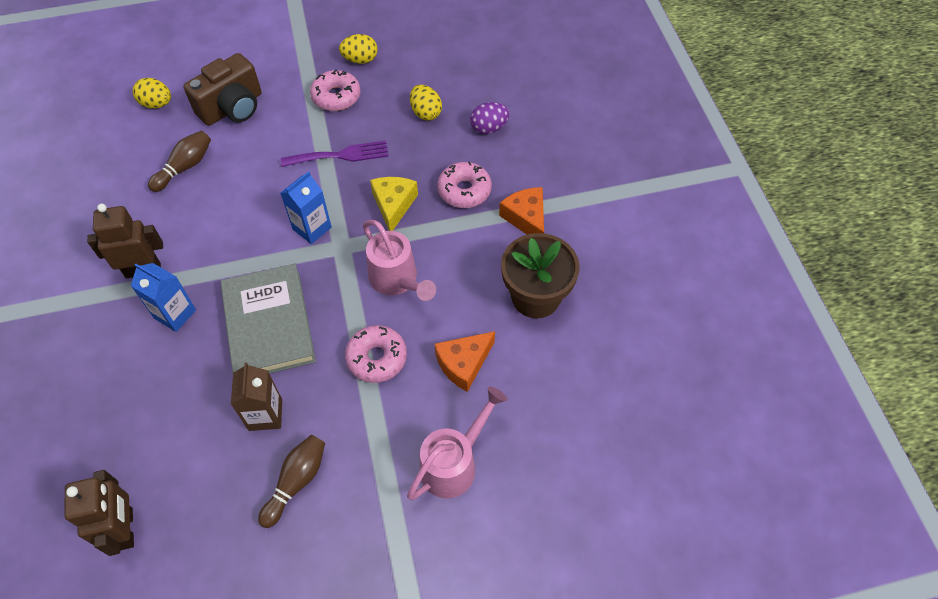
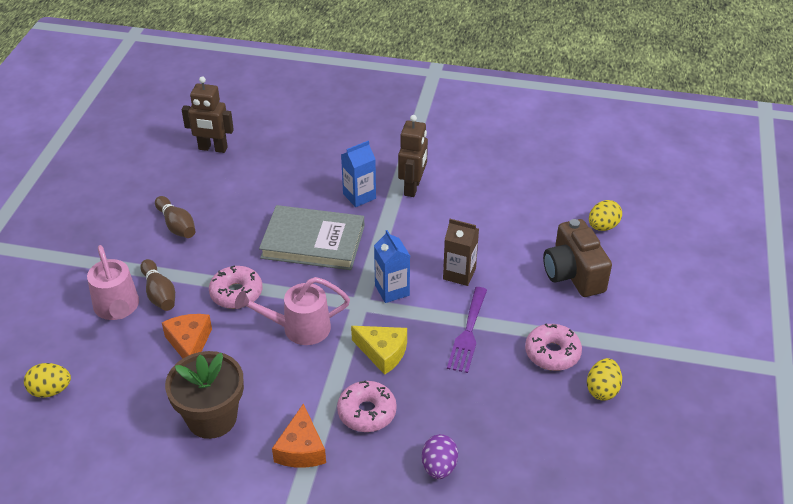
camera: 115 degrees right, 15 degrees down
brown bowling pin [148,131,211,192] -> brown bowling pin moved to [140,259,175,311]
brown carton [231,362,282,431] -> brown carton moved to [443,219,479,286]
yellow egg [410,85,442,120] -> yellow egg moved to [24,363,71,398]
orange cheese [499,187,544,235] -> orange cheese turned 90 degrees clockwise [272,403,326,468]

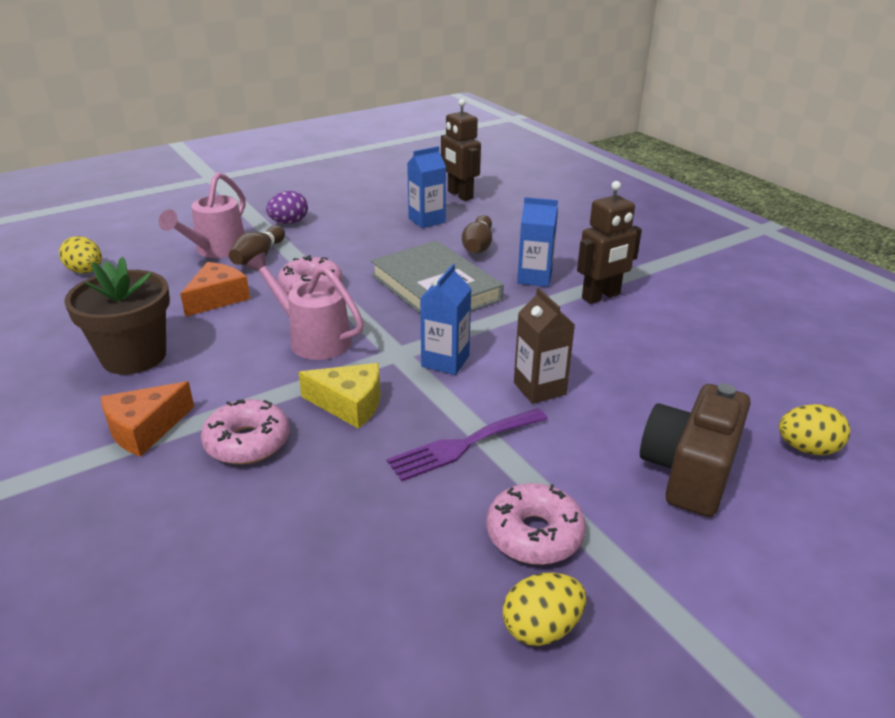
camera: 45 degrees right, 10 degrees down
brown bowling pin [155,196,195,238] -> brown bowling pin moved to [462,215,492,254]
yellow cheese [351,326,407,375] -> yellow cheese turned 60 degrees counterclockwise [298,363,381,429]
purple egg [422,434,458,479] -> purple egg moved to [266,191,308,224]
none -> blue carton [407,146,446,228]

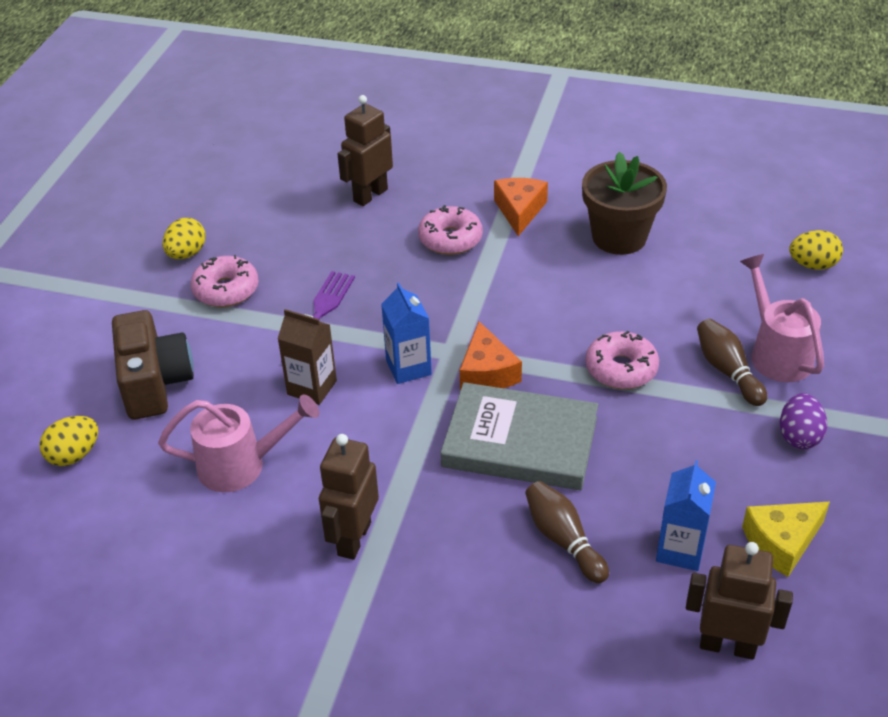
camera: 140 degrees right, 10 degrees up
orange cheese [180,262,250,317] -> orange cheese moved to [460,321,522,390]
pink watering can [245,252,364,360] -> pink watering can moved to [158,394,319,492]
yellow cheese [298,363,381,429] -> yellow cheese moved to [742,502,830,577]
blue carton [517,197,558,287] -> none
none -> brown robot [338,95,393,206]

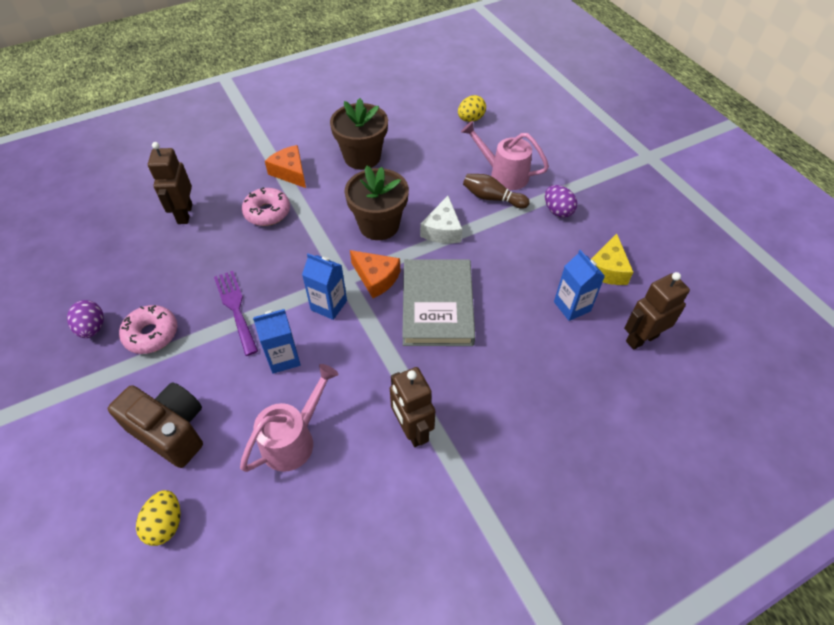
camera: 45 degrees left, 10 degrees up
yellow egg [162,218,206,259] -> purple egg [67,300,104,338]
brown carton [278,309,337,405] -> blue carton [253,309,301,374]
grey book [441,382,598,490] -> grey book turned 60 degrees counterclockwise [402,259,475,346]
brown bowling pin [525,481,609,583] -> none
pink donut [585,331,659,389] -> white cheese [420,196,462,243]
none -> brown flower pot [344,165,409,240]

